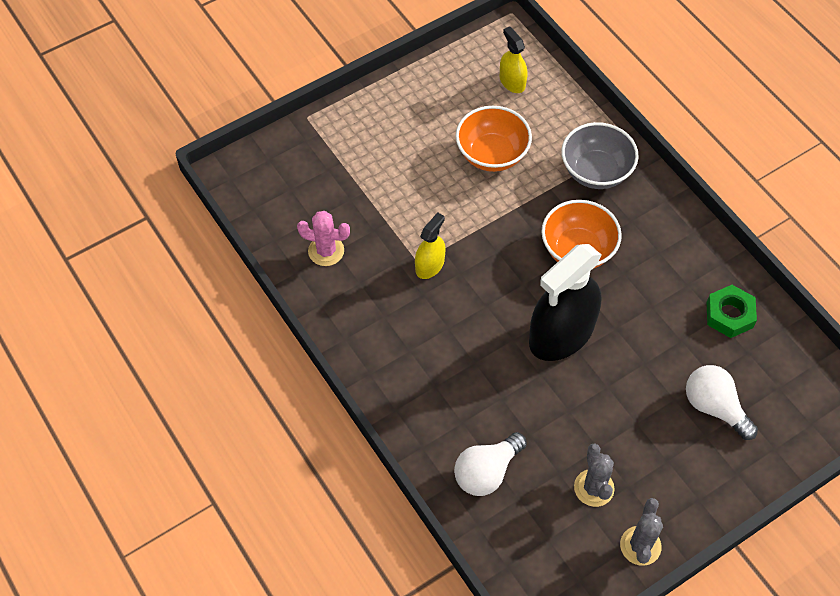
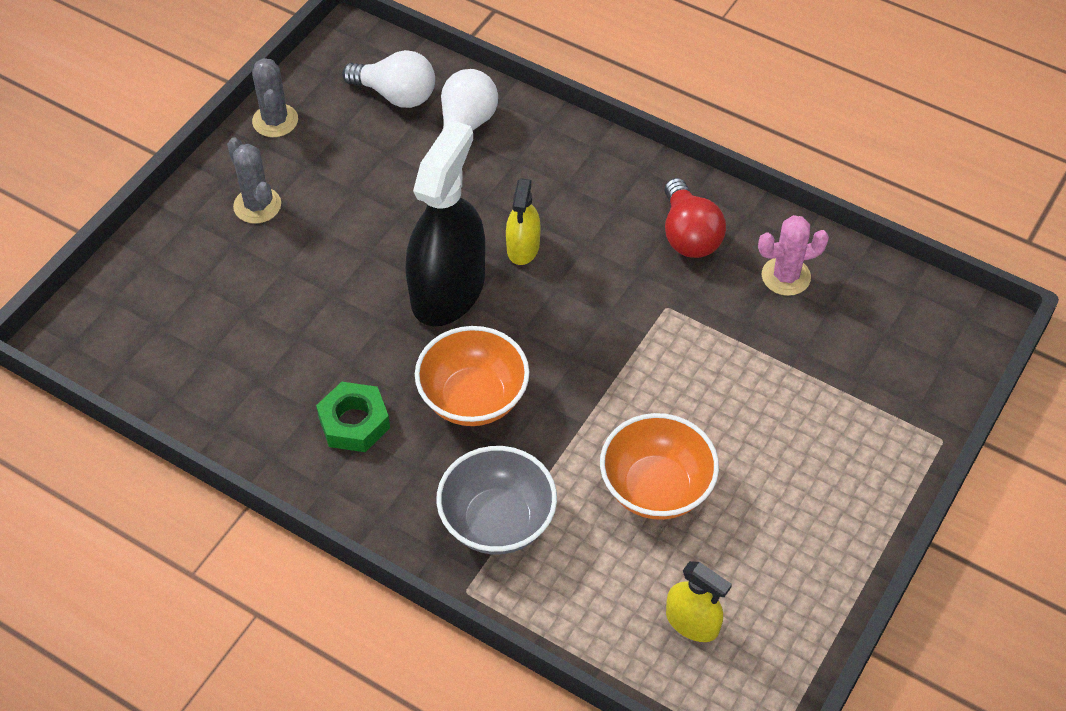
camera: 155 degrees right, 5 degrees down
yellow spray bottle [415,212,445,279] -> yellow spray bottle moved to [506,179,541,265]
grey cactus [574,444,615,507] -> grey cactus moved to [227,137,281,224]
white light bulb [686,365,758,440] -> white light bulb moved to [342,50,435,108]
green nut [707,285,757,338] -> green nut moved to [316,382,390,452]
none -> red light bulb [664,178,726,258]

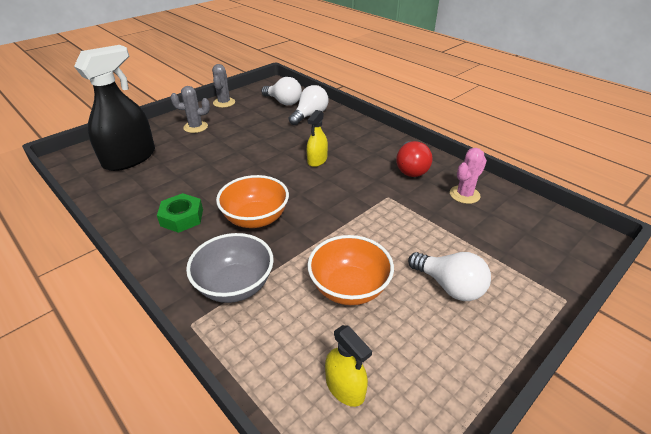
camera: 15 degrees right, 15 degrees down
grey cactus [227,137,281,224] -> grey cactus turned 75 degrees counterclockwise [170,86,210,133]
black spray bottle [406,120,485,327] -> black spray bottle moved to [74,45,155,171]
pink cactus [758,215,829,296] -> pink cactus turned 45 degrees counterclockwise [450,148,487,204]
none -> white light bulb [408,252,491,301]

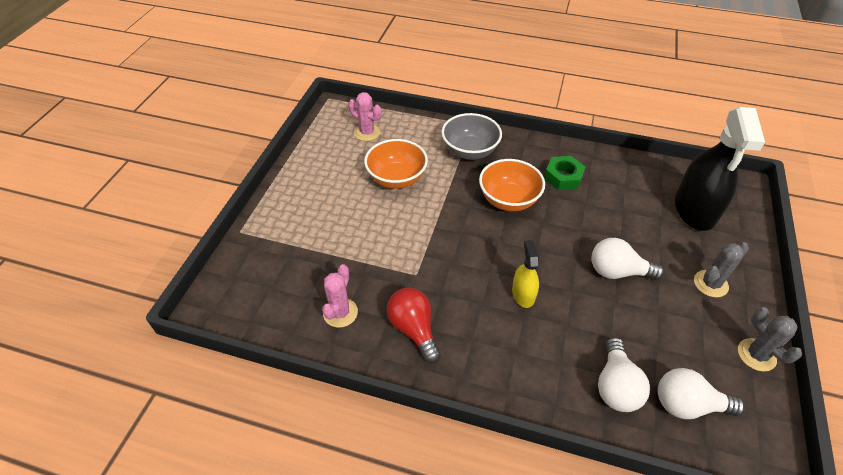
camera: 150 degrees right, 10 degrees up
yellow spray bottle [325,325,372,407] -> pink cactus [348,92,381,141]
white light bulb [408,252,491,301] -> white light bulb moved to [591,238,664,280]

